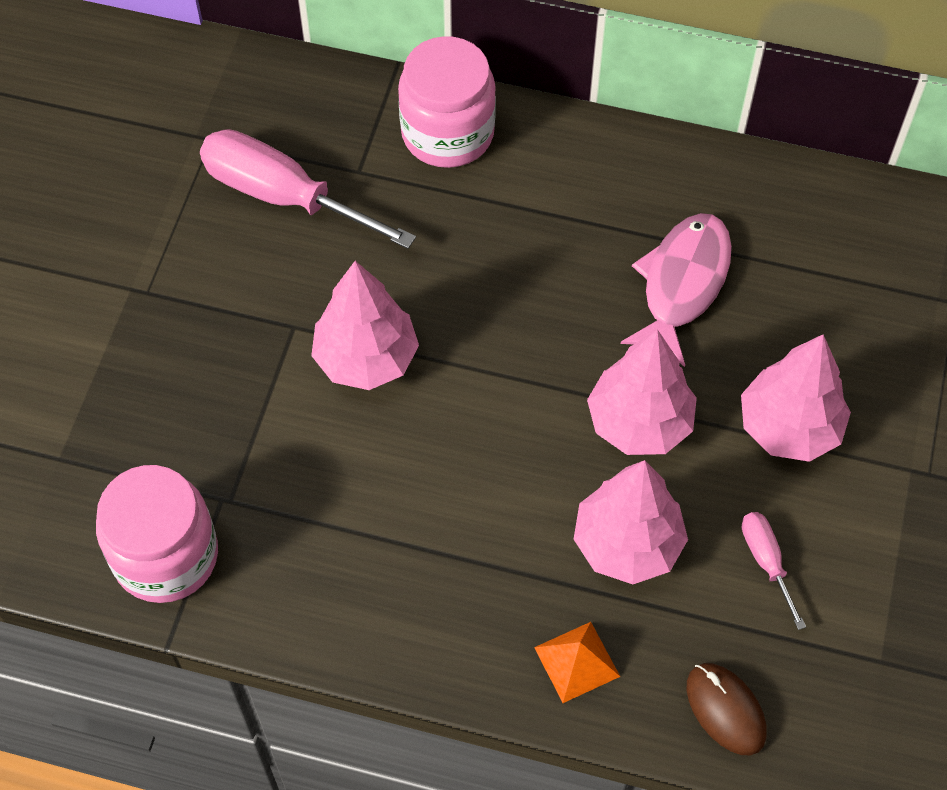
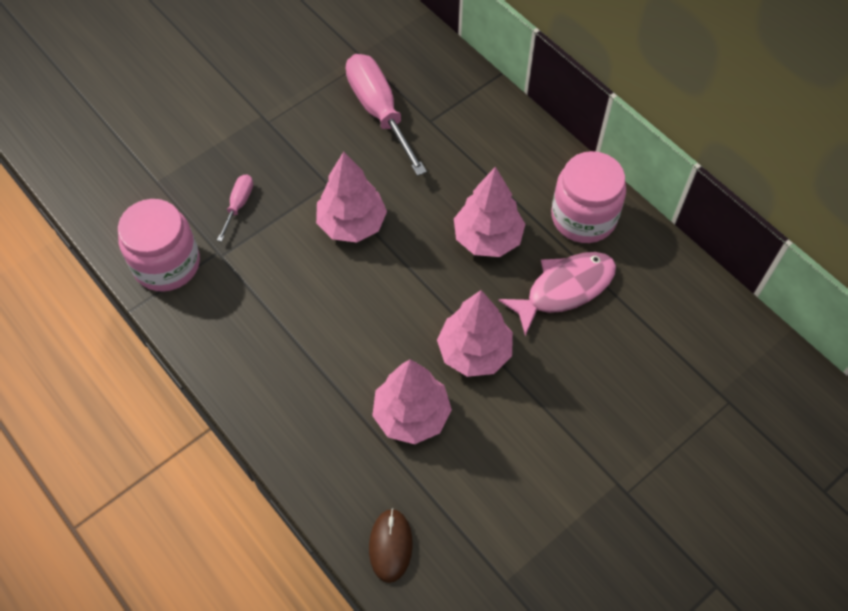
camera: 35 degrees right, 0 degrees up
pink jar [398,36,496,168] -> pink jar moved to [551,151,626,243]
orange pyramid [534,622,620,703] -> none
pink tree [741,334,851,462] -> pink tree moved to [454,167,525,257]
pink screwdriver [742,512,806,630] -> pink screwdriver moved to [217,174,253,242]

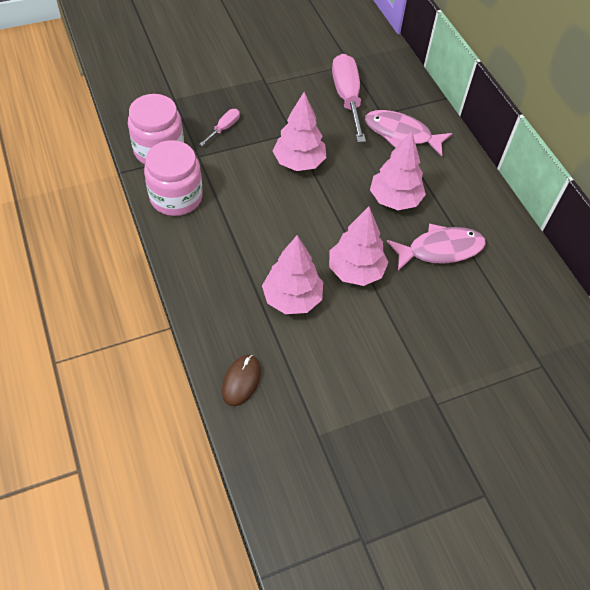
camera: 15 degrees right, 5 degrees down
pink jar [551,151,626,243] -> pink jar moved to [144,140,203,216]
none -> pink fish [365,110,452,156]

